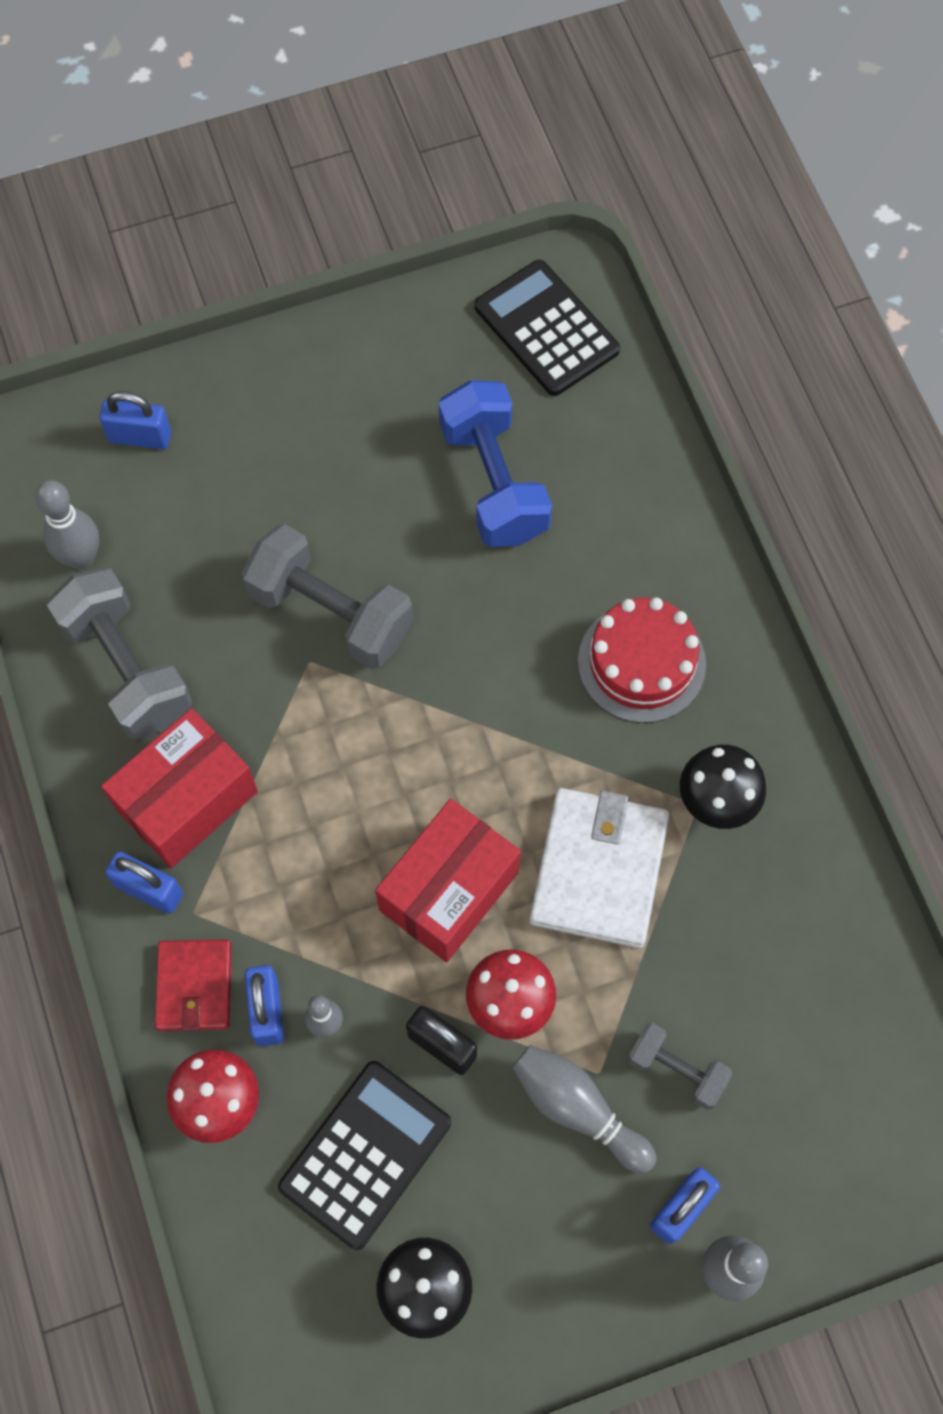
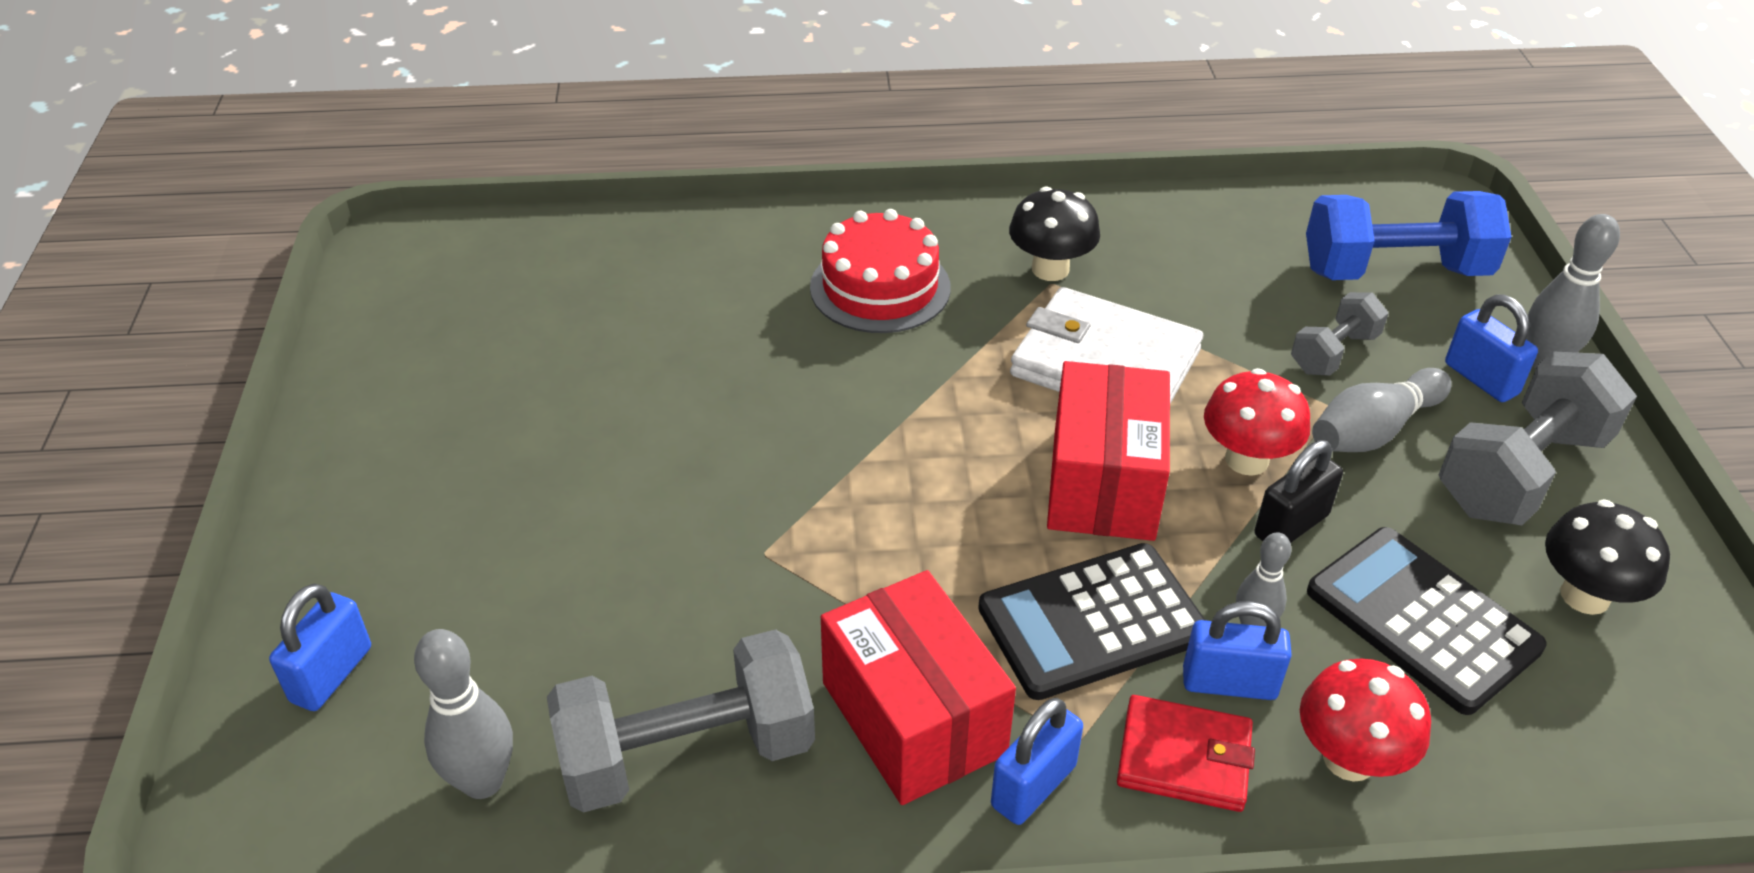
camera: 75 degrees left, 25 degrees down
grey dumbbell [241,524,413,669] -> grey dumbbell moved to [1439,351,1637,525]
red box [375,799,521,962] -> red box turned 45 degrees clockwise [1047,361,1170,541]
blue dumbbell [439,380,552,547] -> blue dumbbell moved to [1306,191,1511,280]
black calculator [475,260,620,396] -> black calculator moved to [978,543,1206,700]

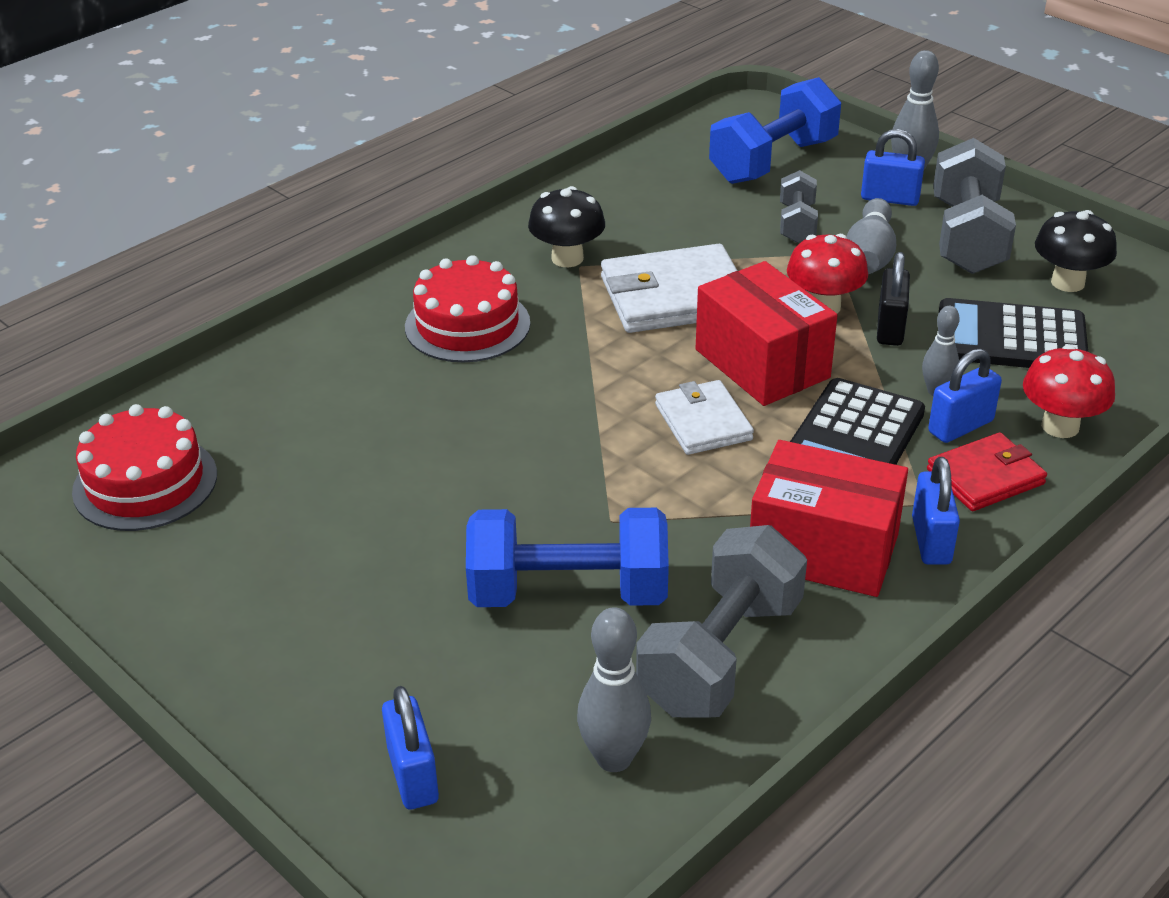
camera: 40 degrees left, 5 degrees down
none -> red cake [72,404,217,531]
none -> blue dumbbell [466,508,669,607]
none -> white wallet [655,380,754,455]

